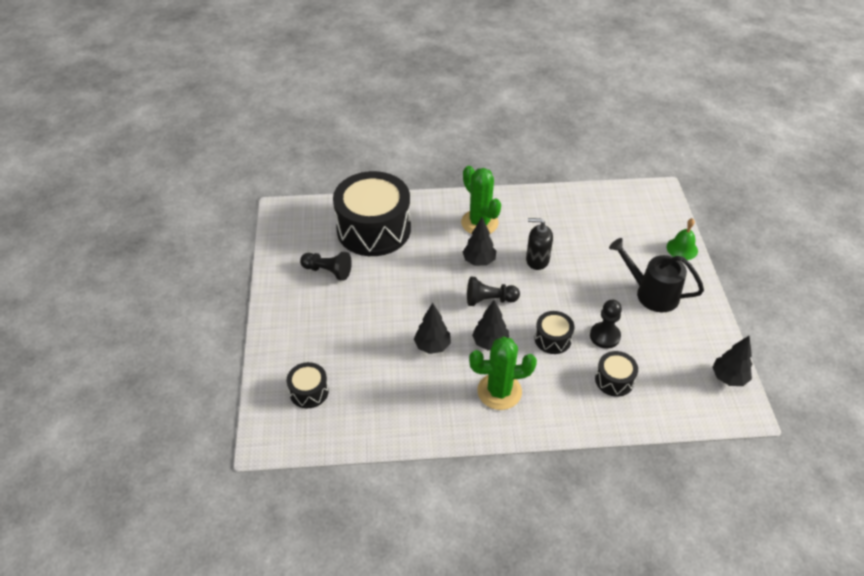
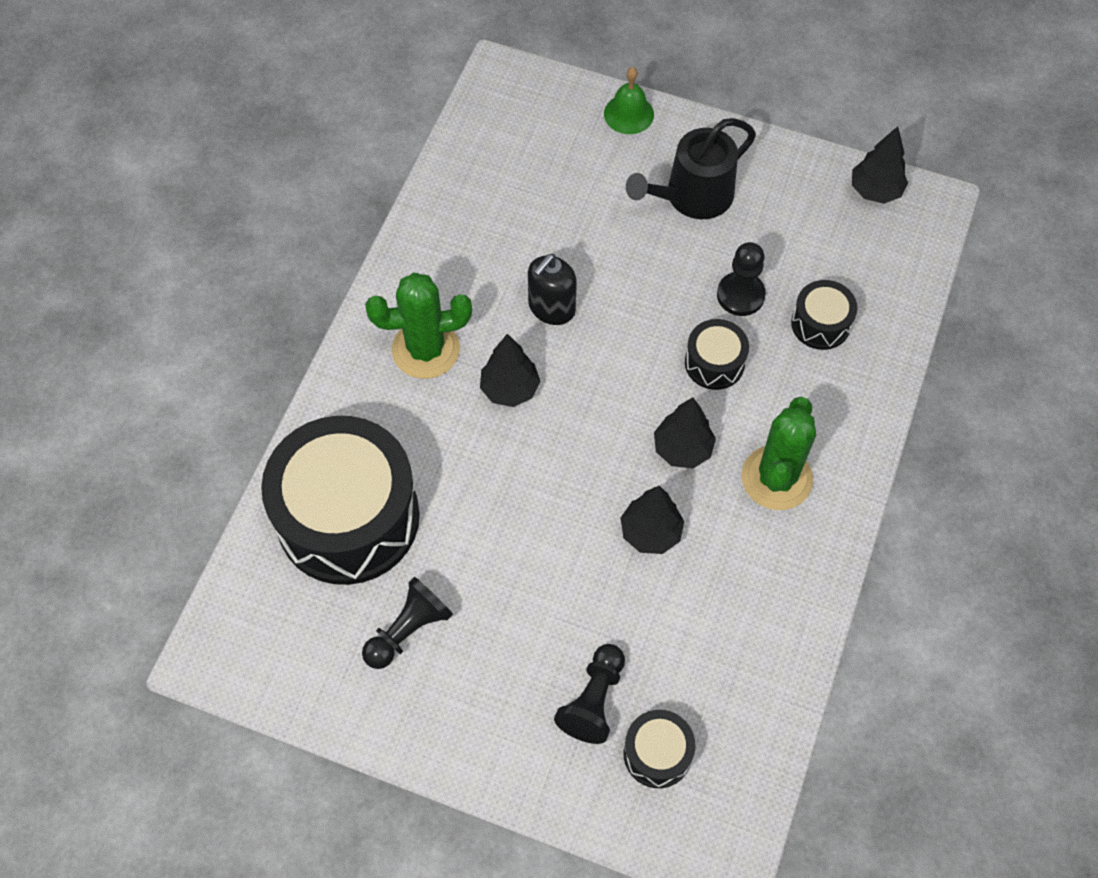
camera: 65 degrees left, 15 degrees up
black pawn [467,277,520,306] -> black pawn moved to [554,644,625,744]

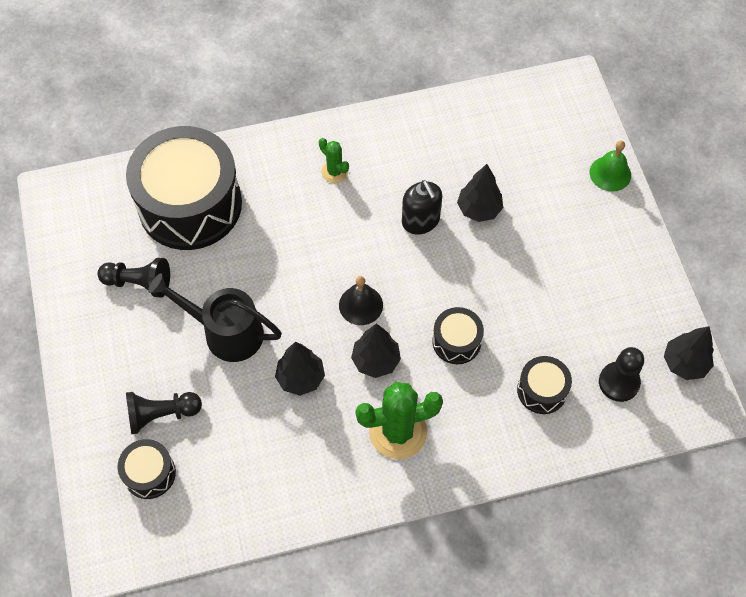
camera: 55 degrees right, 0 degrees up
green cactus [365,273,472,379] -> green cactus [319,138,349,183], size x0.52
black tree [480,334,540,407] -> black tree moved to [457,164,503,222]
black soap dispenser [528,254,577,325] -> black soap dispenser turned 120 degrees counterclockwise [402,180,442,234]
black watering can [626,118,756,219] -> black watering can moved to [148,273,282,362]
black pawn [717,242,766,316] -> black pawn moved to [599,347,644,402]
none -> black bell [339,276,383,325]

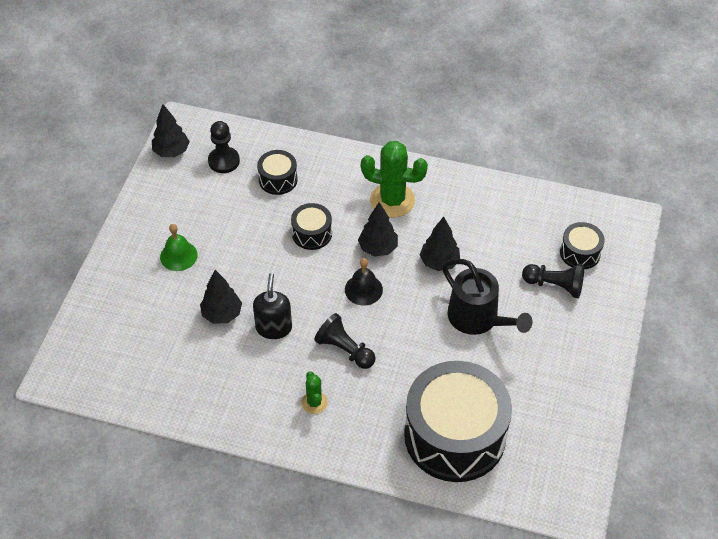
camera: 150 degrees left, 10 degrees down
black pawn [97,258,170,298] -> black pawn moved to [314,313,376,369]
green bell [590,140,631,192] -> green bell moved to [160,224,198,271]

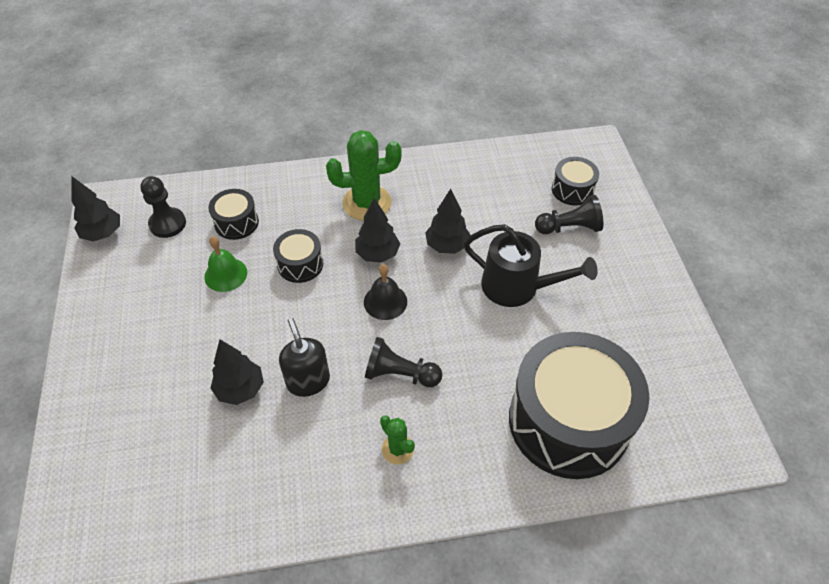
camera: 25 degrees left, 0 degrees up
green bell [160,224,198,271] -> green bell moved to [204,236,247,292]

